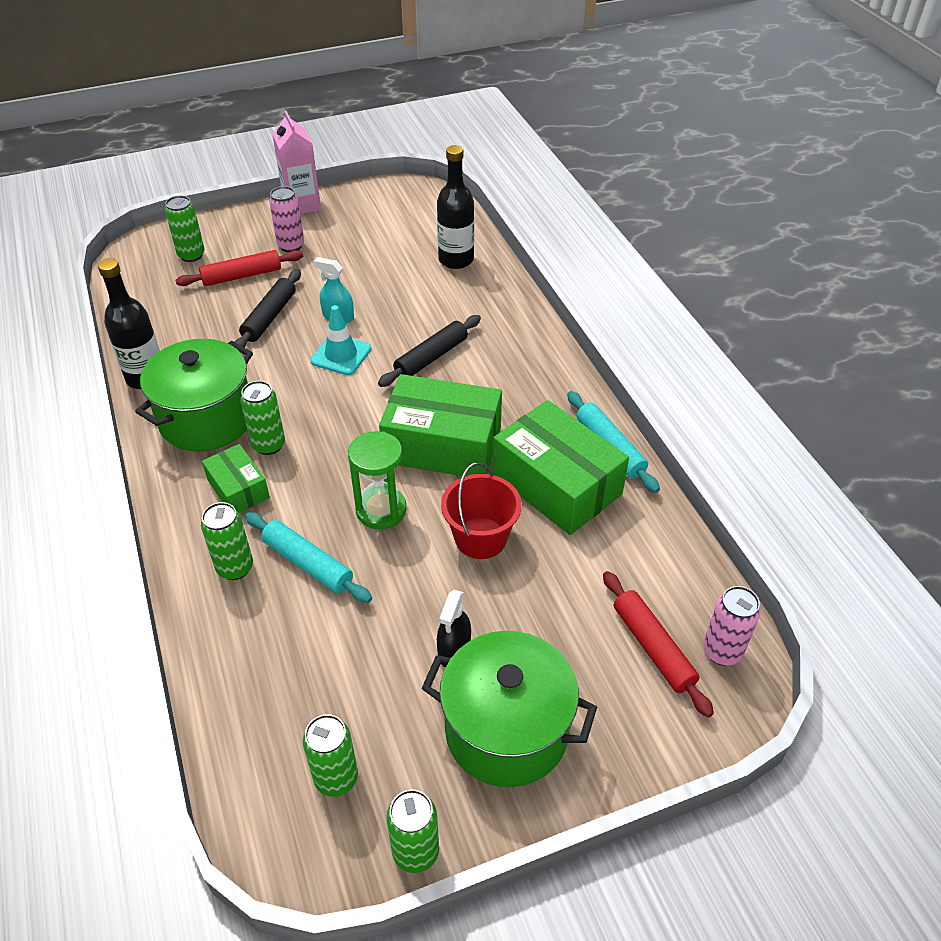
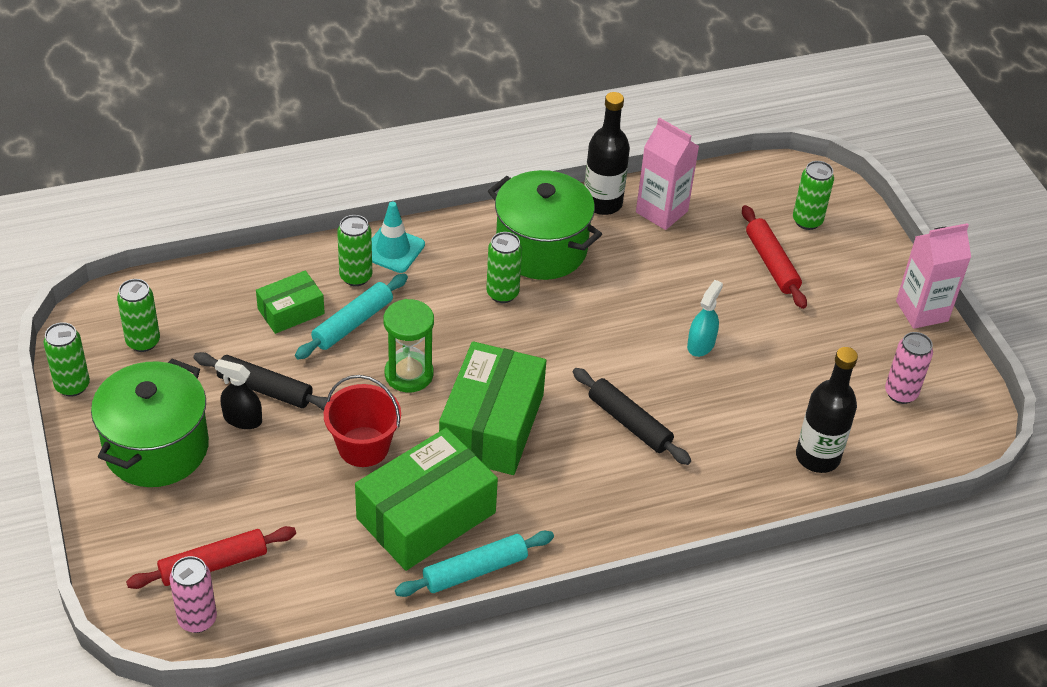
camera: 90 degrees right, 0 degrees up
green box [202,444,270,513] -> green box moved to [256,270,325,334]
black rolling pin [234,269,301,348] -> black rolling pin moved to [193,352,328,410]
pink can [269,186,304,252] -> pink can moved to [885,332,933,404]
turquoise traffic cone [310,305,371,375] -> turquoise traffic cone moved to [372,202,425,273]
none -> pink carton [636,117,699,230]

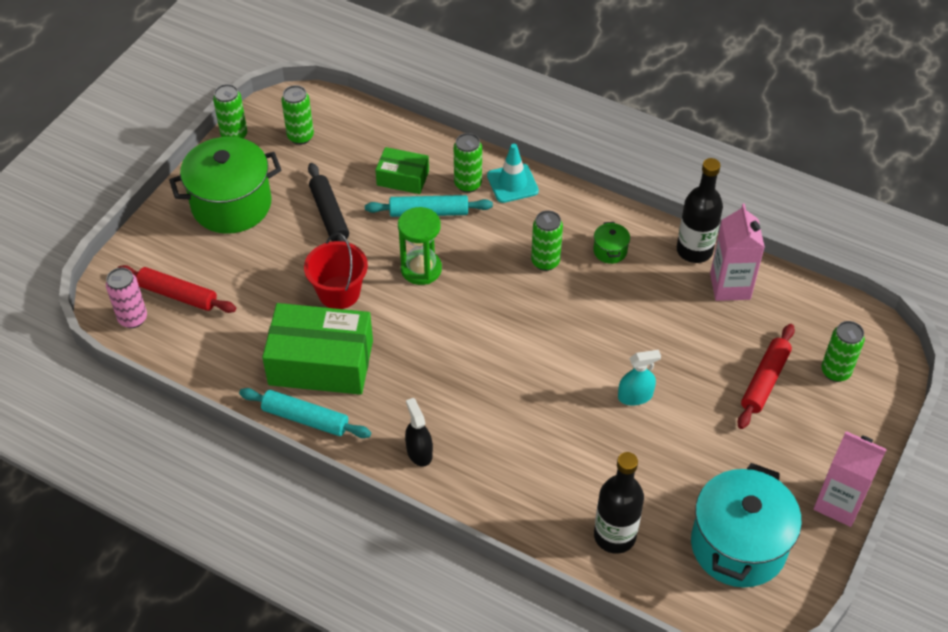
camera: 50 degrees right, 5 degrees up
black spray bottle [215,359,262,429] -> black spray bottle moved to [405,398,433,467]
green box [439,341,546,475] -> none
green pot [488,170,602,280] -> green pot [593,222,630,264], size x0.41
black rolling pin [573,368,691,465] -> none
pink can [885,332,933,404] -> turquoise pot [691,463,802,587]

